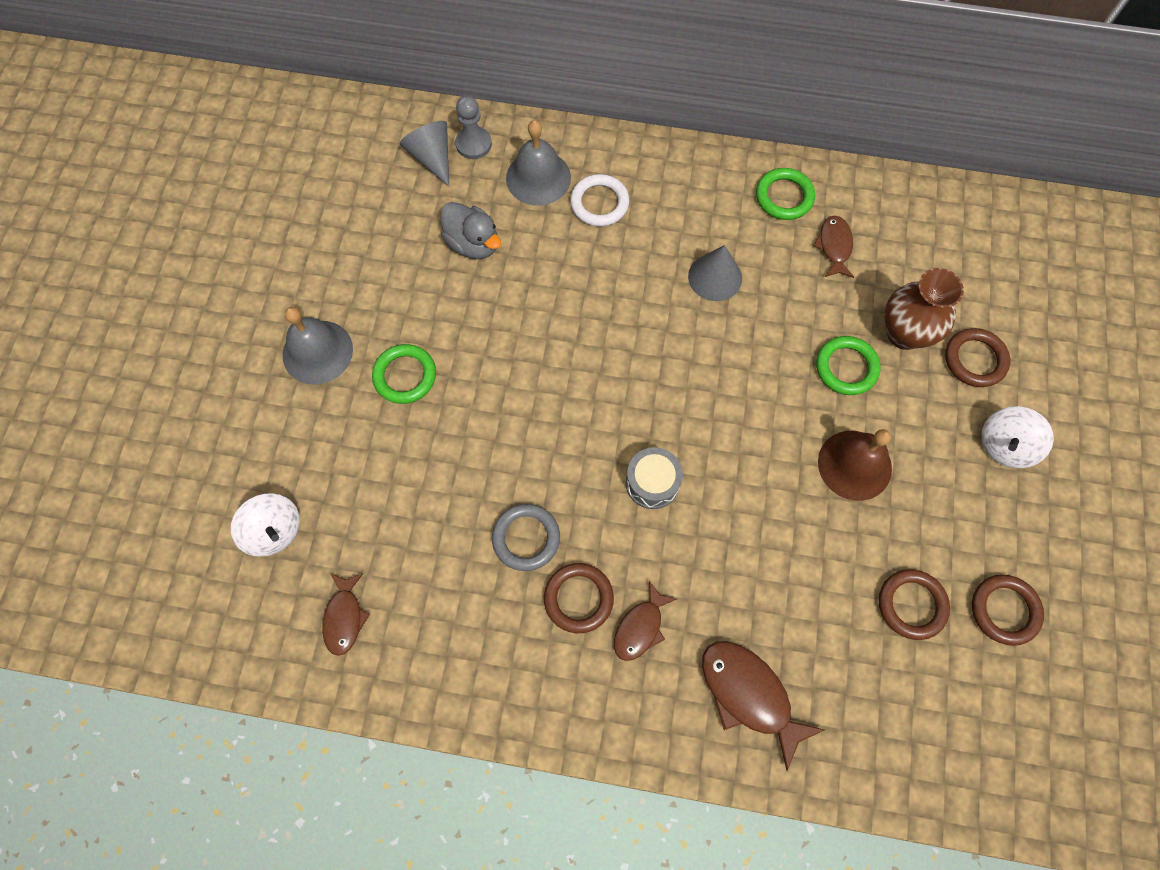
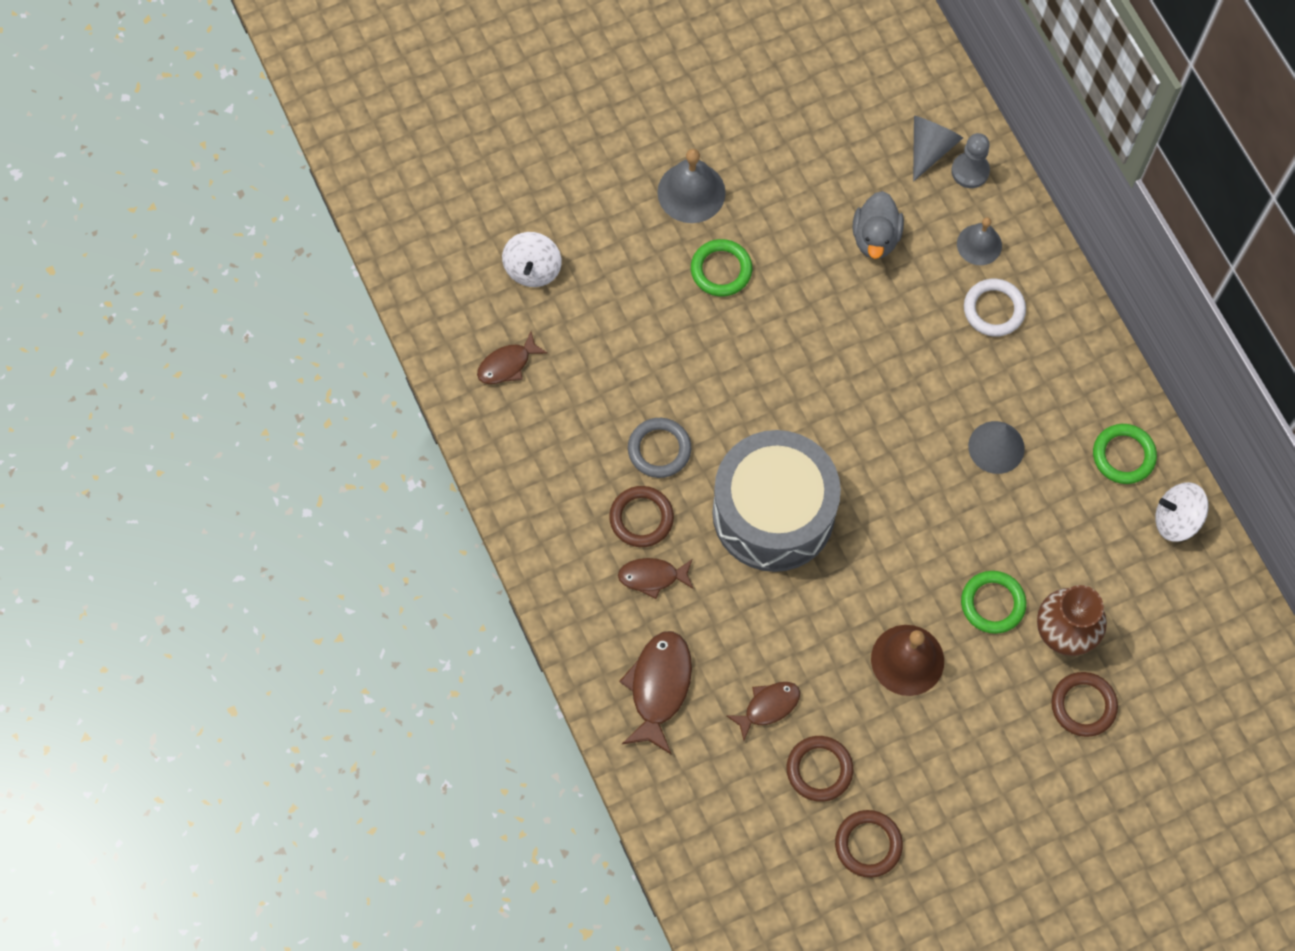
camera: 55 degrees right, 0 degrees up
grey bell [506,120,571,206] -> grey bell [957,217,1002,265], size x0.66
grey drum [626,447,683,509] -> grey drum [712,430,841,572], size x2.36
brown fish [813,216,854,278] -> brown fish moved to [727,682,800,741]
white spinning top [981,406,1054,468] -> white spinning top moved to [1155,482,1209,542]

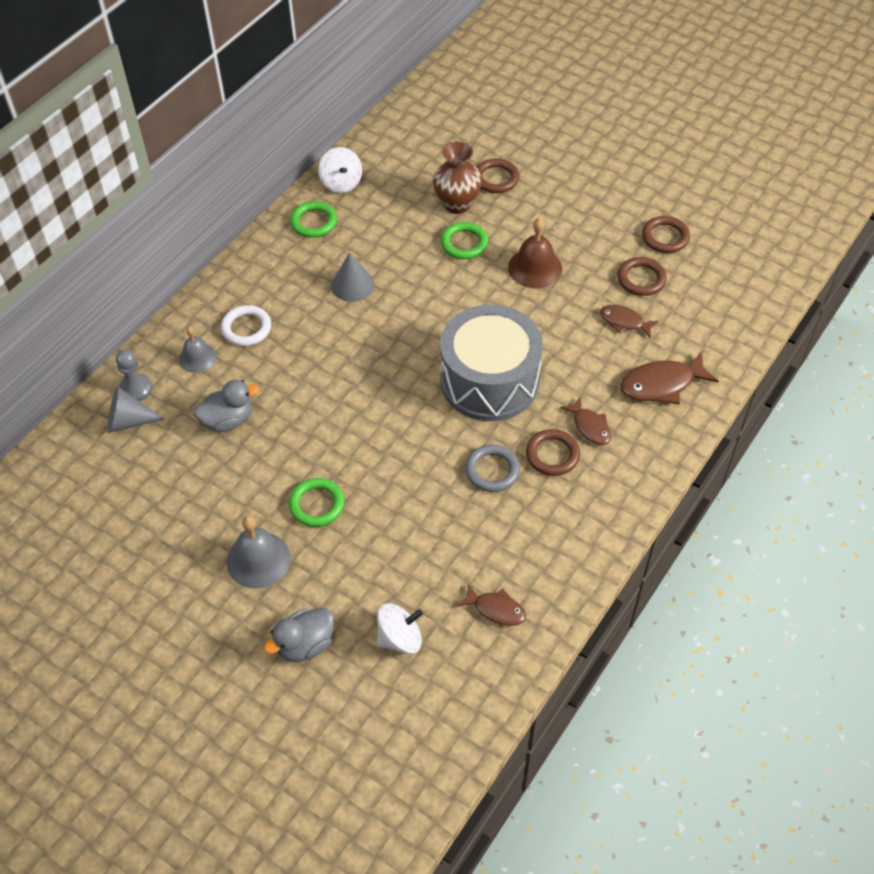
camera: 120 degrees left, 15 degrees down
none -> grey duck [264,608,334,662]

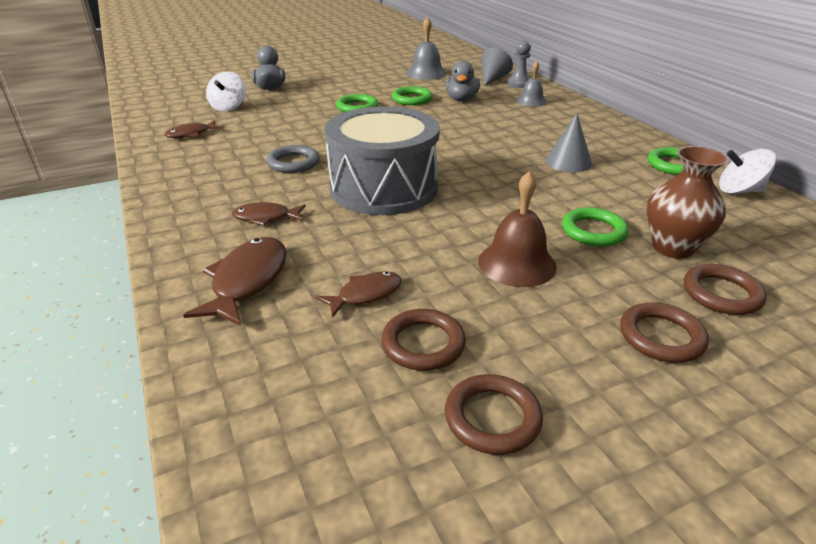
camera: 120 degrees right, 20 degrees down
white ring [221,305,271,346] -> none
grey bell [227,516,291,588] -> grey bell moved to [406,17,447,80]
brown ring [526,429,580,476] -> brown ring moved to [620,302,709,363]
none -> green ring [392,86,433,105]

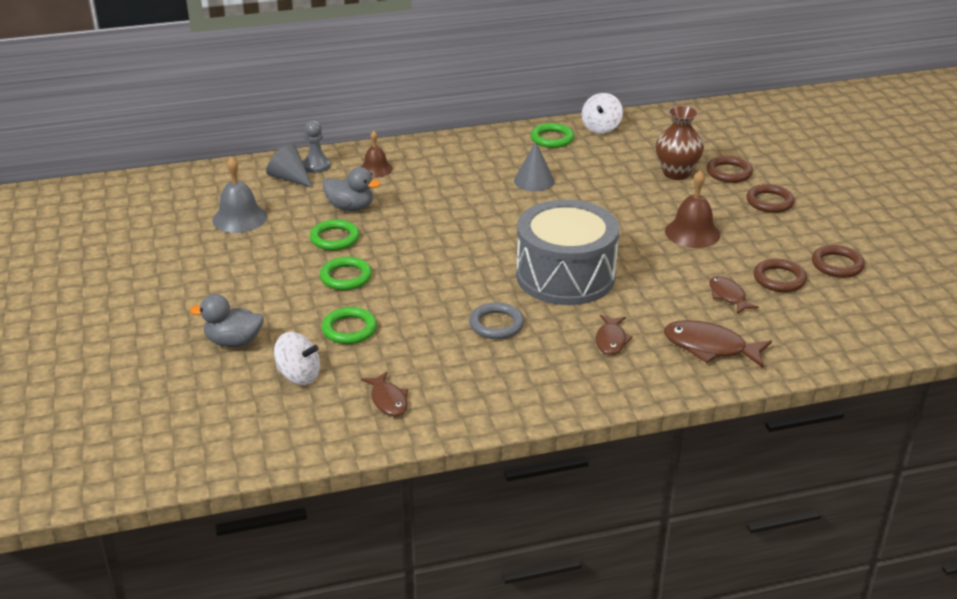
camera: 80 degrees left, 0 degrees up
grey bell [516,61,547,107] -> brown bell [361,131,393,178]
green ring [562,207,629,247] -> green ring moved to [322,307,377,344]

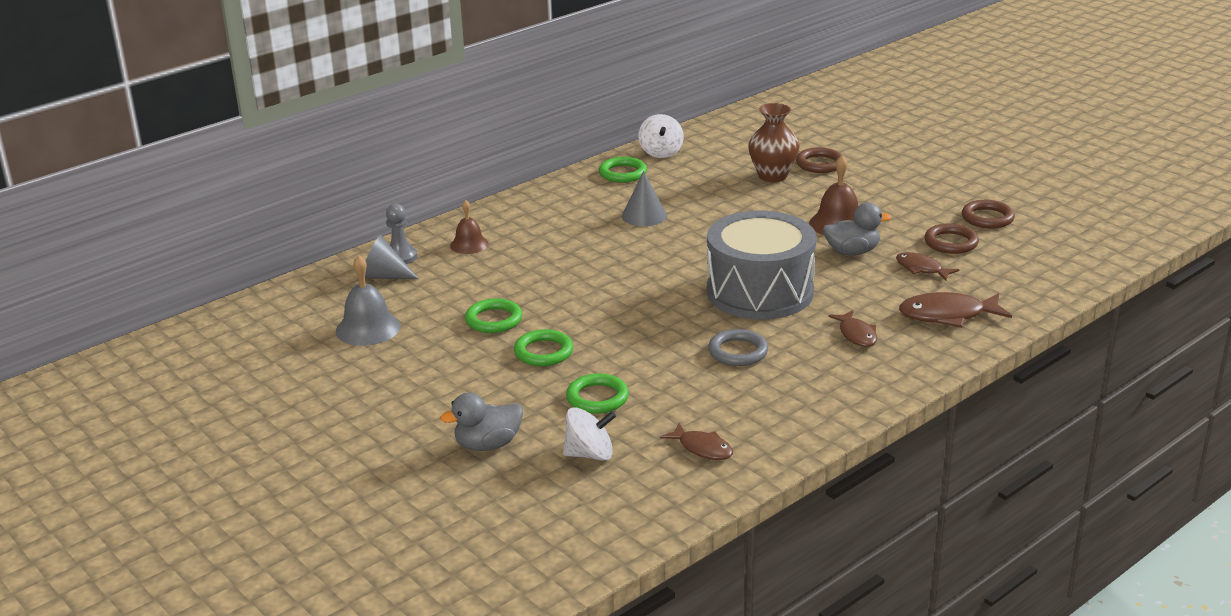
camera: 25 degrees left, 5 degrees down
grey duck [323,167,381,211] -> grey duck moved to [823,203,892,255]
brown ring [746,184,795,213] -> none

